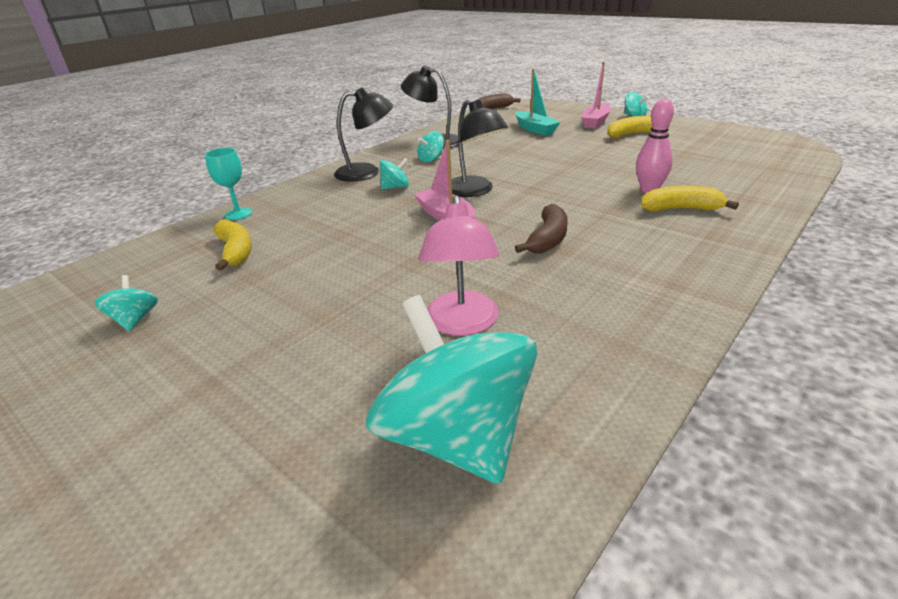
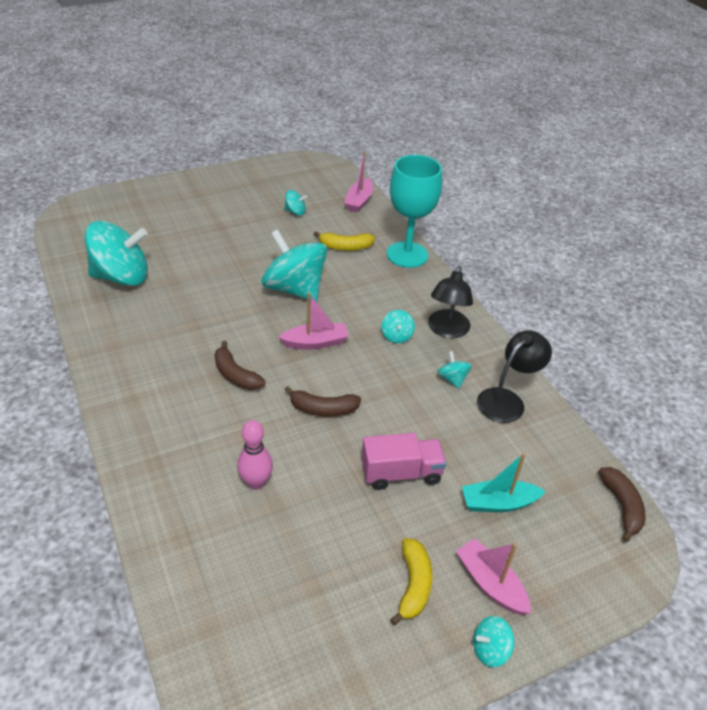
camera: 110 degrees right, 10 degrees up
turquoise goblet [205,148,252,220] -> turquoise goblet [387,155,442,268], size x2.09
pink lamp [419,195,500,336] -> none
black lamp [452,99,508,197] -> none
yellow banana [641,186,739,212] -> none
none -> turquoise spinning top [262,229,327,302]
none -> brown banana [284,386,361,417]
none -> pink boat [344,151,373,212]
none -> pink truck [362,433,447,490]

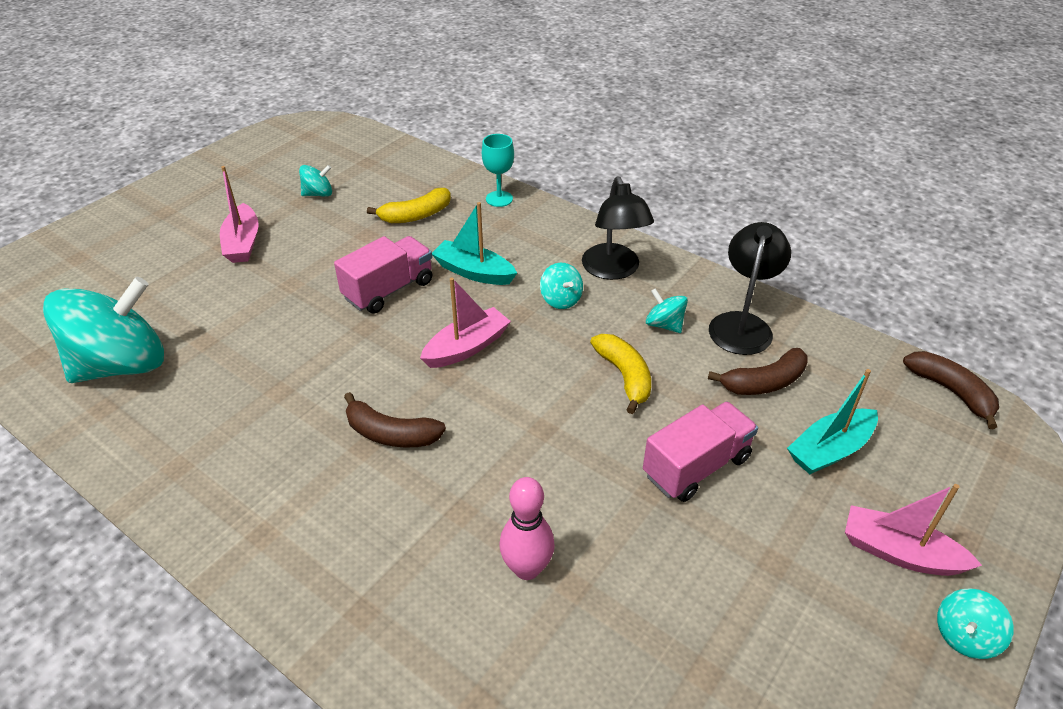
camera: 25 degrees left, 0 degrees up
turquoise spinning top [262,229,327,302] -> pink truck [334,236,432,313]
brown banana [284,386,361,417] -> brown banana moved to [708,348,808,395]
pink boat [344,151,373,212] -> pink boat moved to [220,166,259,263]
turquoise goblet [387,155,442,268] -> turquoise goblet [482,134,514,207], size x0.48
yellow banana [390,538,432,625] -> yellow banana moved to [590,334,651,414]
none -> turquoise boat [432,202,517,285]

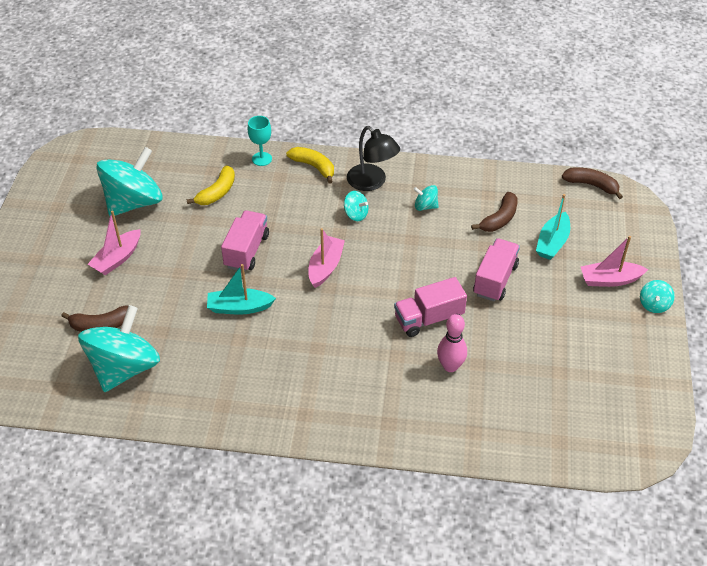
camera: 30 degrees left, 5 degrees up
pink boat [220,166,259,263] -> pink boat turned 75 degrees clockwise [88,210,140,275]
turquoise spinning top [299,165,332,197] -> turquoise spinning top [96,147,163,216], size x2.36
brown banana [344,392,446,448] -> brown banana moved to [61,306,128,332]
turquoise boat [432,202,517,285] -> turquoise boat moved to [207,264,276,314]
yellow banana [590,334,651,414] -> yellow banana moved to [286,147,334,184]
black lamp [709,222,791,355] -> none
none -> pink truck [394,277,467,337]

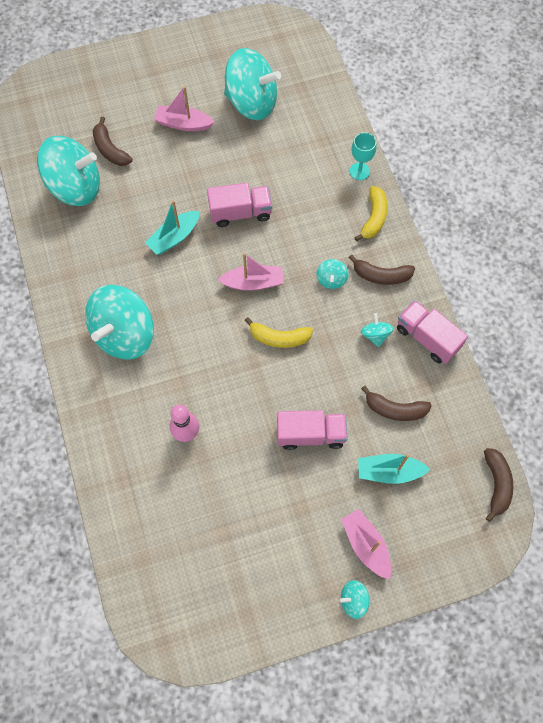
camera: 65 degrees right, 20 degrees up
yellow banana [187,165,235,205] -> yellow banana moved to [245,317,313,348]
turquoise boat [207,264,276,314] -> turquoise boat turned 105 degrees counterclockwise [145,200,200,255]
black lamp [347,126,400,191] -> brown banana [349,254,415,285]
pink truck [394,277,467,337] -> pink truck moved to [397,300,468,364]
none -> turquoise spinning top [85,285,154,359]

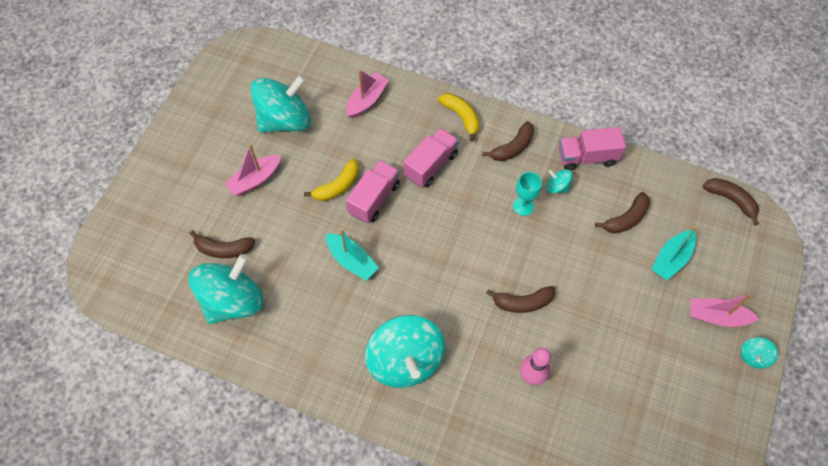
camera: 50 degrees left, 5 degrees down
turquoise boat [145,200,200,255] -> turquoise boat turned 45 degrees counterclockwise [326,229,379,281]
pink boat [218,253,284,291] -> pink boat moved to [346,70,389,118]
yellow banana [245,317,313,348] -> yellow banana moved to [304,159,359,201]
pink truck [277,410,348,450] -> pink truck moved to [403,128,459,187]
turquoise spinning top [317,259,349,289] -> none
turquoise goblet [350,132,376,180] -> turquoise goblet moved to [513,172,542,216]
none -> brown banana [486,286,555,313]

